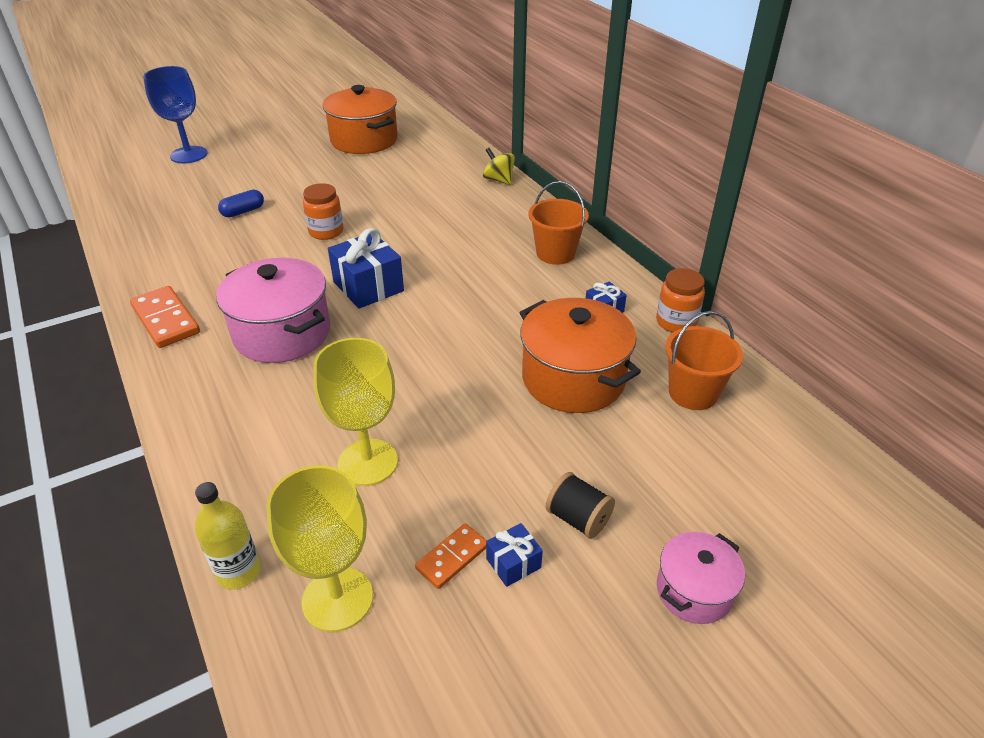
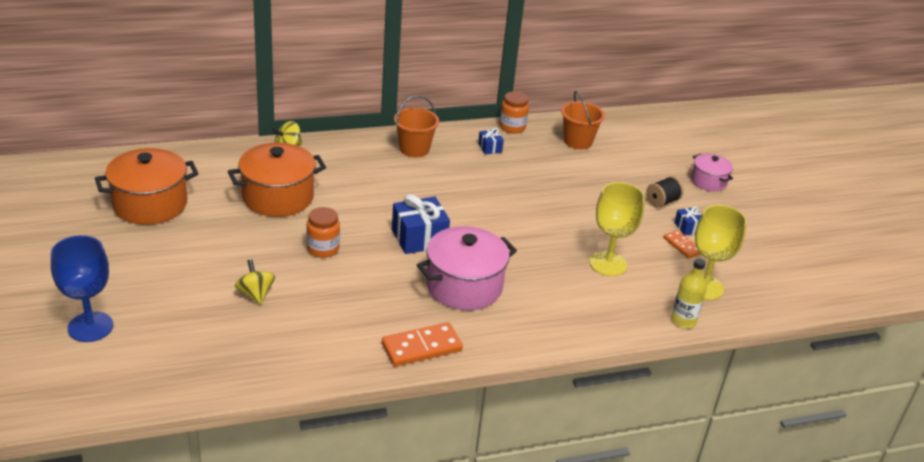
camera: 80 degrees left, 5 degrees down
blue capsule [218,190,264,217] -> yellow spinning top [235,259,275,305]
orange pot [519,298,641,413] -> orange pot moved to [228,143,326,217]

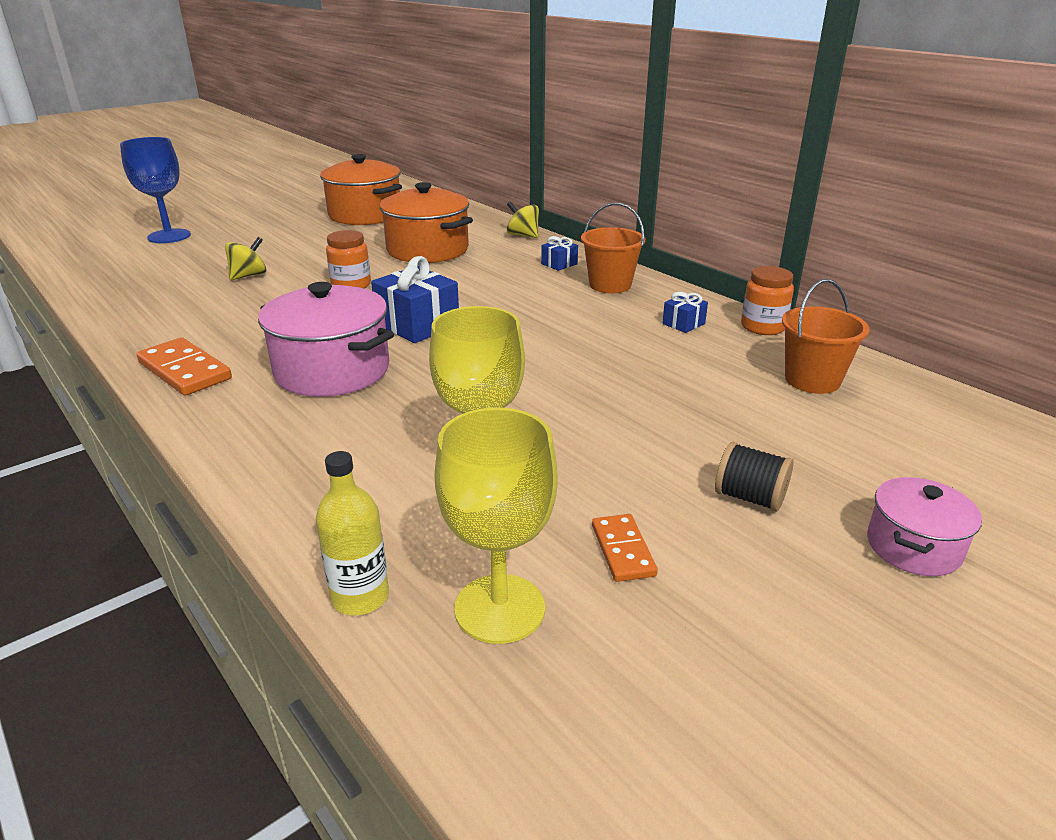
camera: 70 degrees right, 5 degrees down
orange domino [663,230,701,259] -> orange domino turned 45 degrees counterclockwise [592,514,658,582]
blue gift [674,206,701,235] -> blue gift moved to [541,236,578,271]

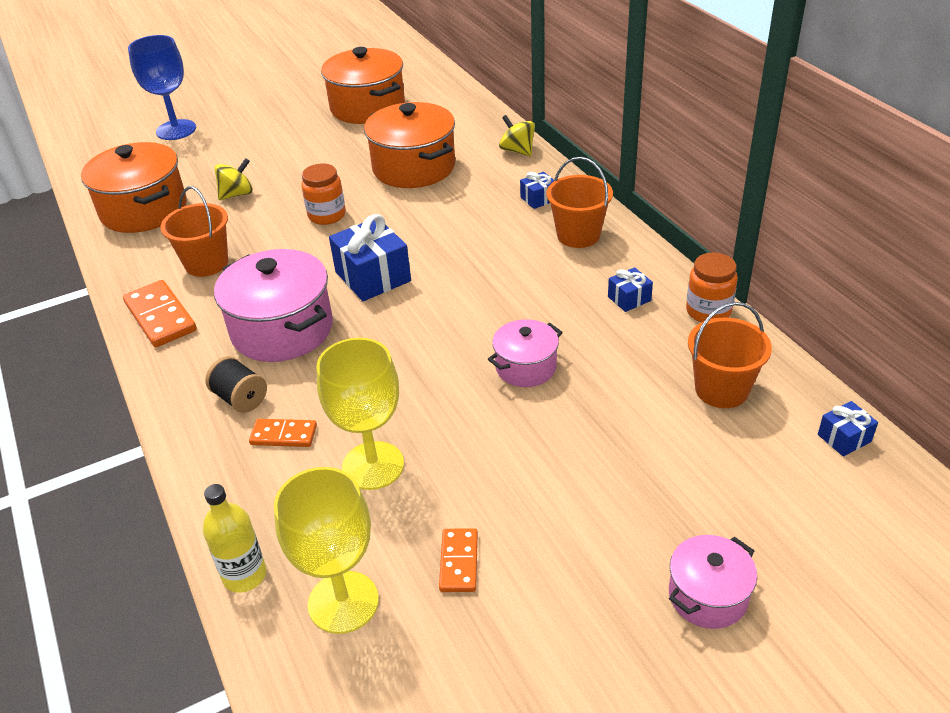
camera: 15 degrees right, 10 degrees up
black spool [715,442,794,512] -> black spool moved to [205,356,267,413]
none -> orange pot [81,142,187,233]
none -> orange bucket [160,186,228,277]
none -> orange domino [249,419,317,447]
none -> pink pot [488,319,563,387]
none -> blue gift [818,401,878,456]

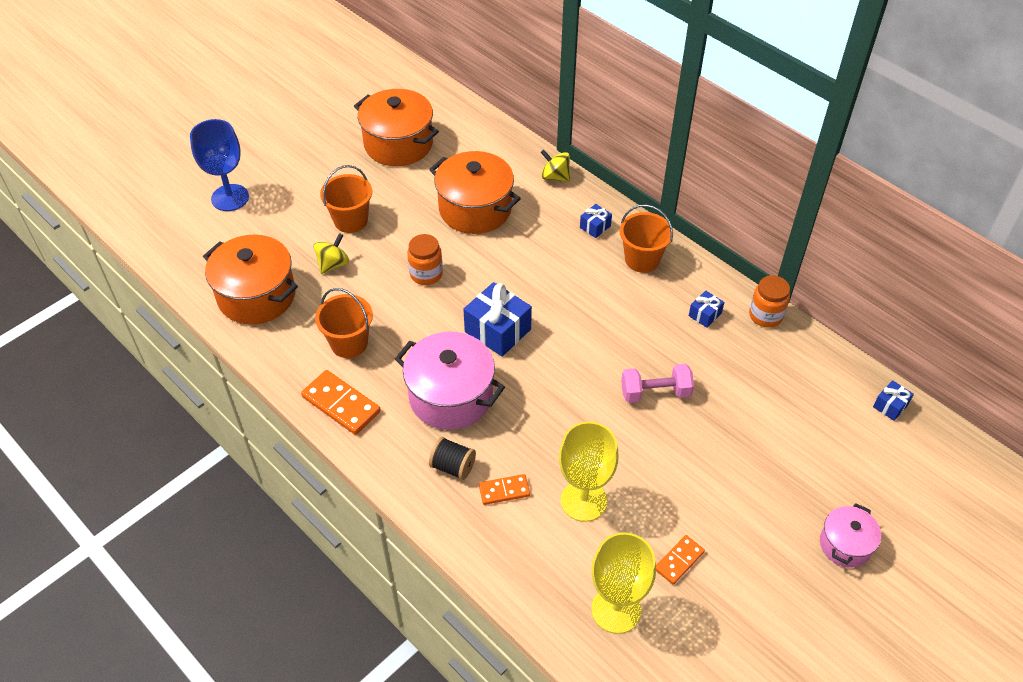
camera: 20 degrees left, 10 degrees up
yellow bottle [203,484,266,593] -> none
orange domino [439,528,478,592] -> orange domino turned 60 degrees clockwise [656,535,705,585]
pink pot [488,319,563,387] -> pink dumbbell [621,364,694,403]
orange bucket [688,302,772,408] -> orange bucket moved to [320,165,372,233]

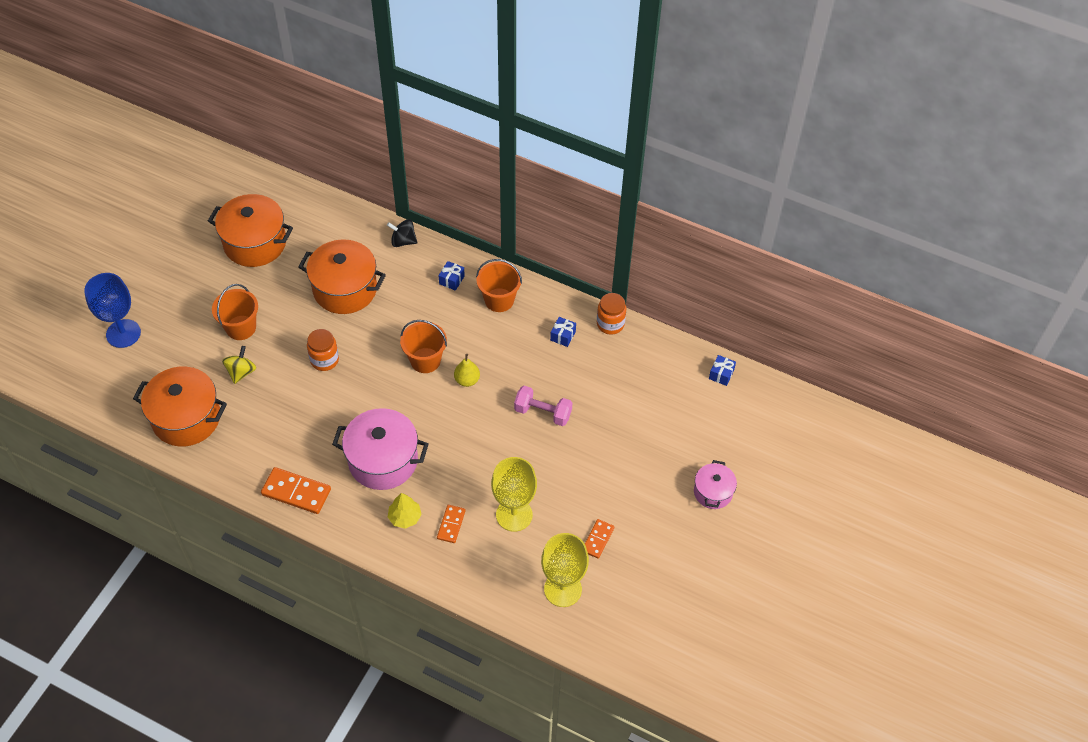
camera: 20 degrees left, 5 degrees up
orange bucket [315,288,373,358] -> orange bucket moved to [400,320,447,373]
black spool [429,437,476,480] -> yellow tree [388,493,422,529]
blue gift [463,282,532,357] -> none
orange domino [479,474,530,505] -> orange domino turned 45 degrees counterclockwise [437,505,466,543]
yellow spinning top [540,149,570,182] -> black spinning top [387,219,417,247]
pink dumbbell [621,364,694,403] -> pink dumbbell turned 45 degrees clockwise [514,386,572,426]
none -> yellow pear [454,354,480,387]

